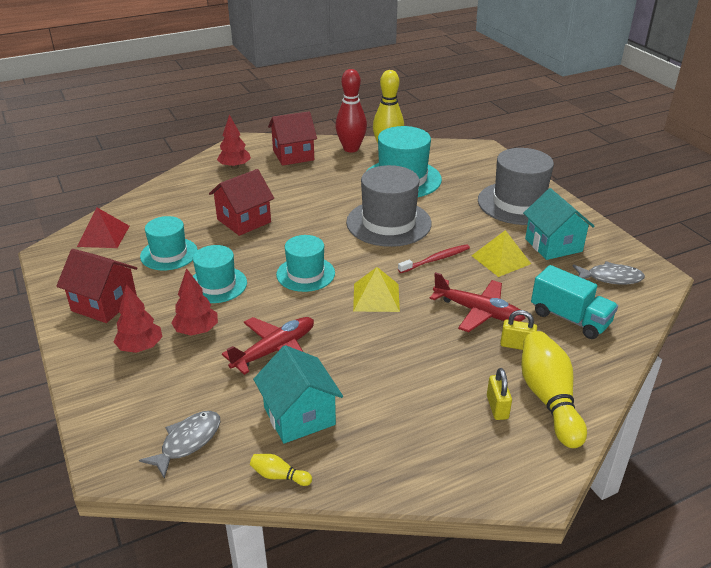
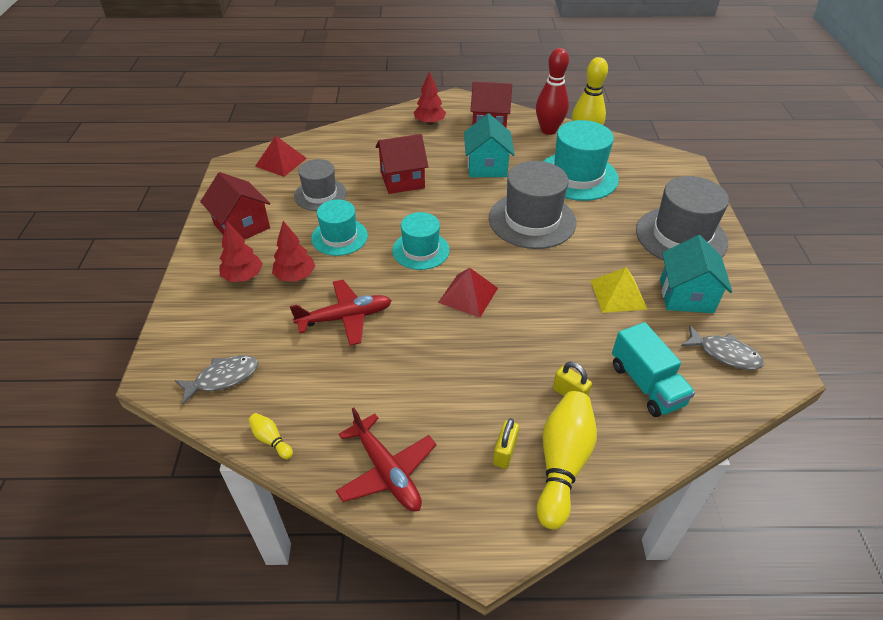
camera: 25 degrees right, 10 degrees up
turquoise hat [140,216,198,270] -> grey hat [294,159,347,211]
turquoise house [253,345,343,444] -> turquoise house moved to [464,114,515,177]
yellow pyramid [353,267,400,312] -> red pyramid [438,268,498,318]
red toothbrush [398,244,470,273] -> none
red plane [430,272,526,332] -> red plane moved to [336,408,436,511]

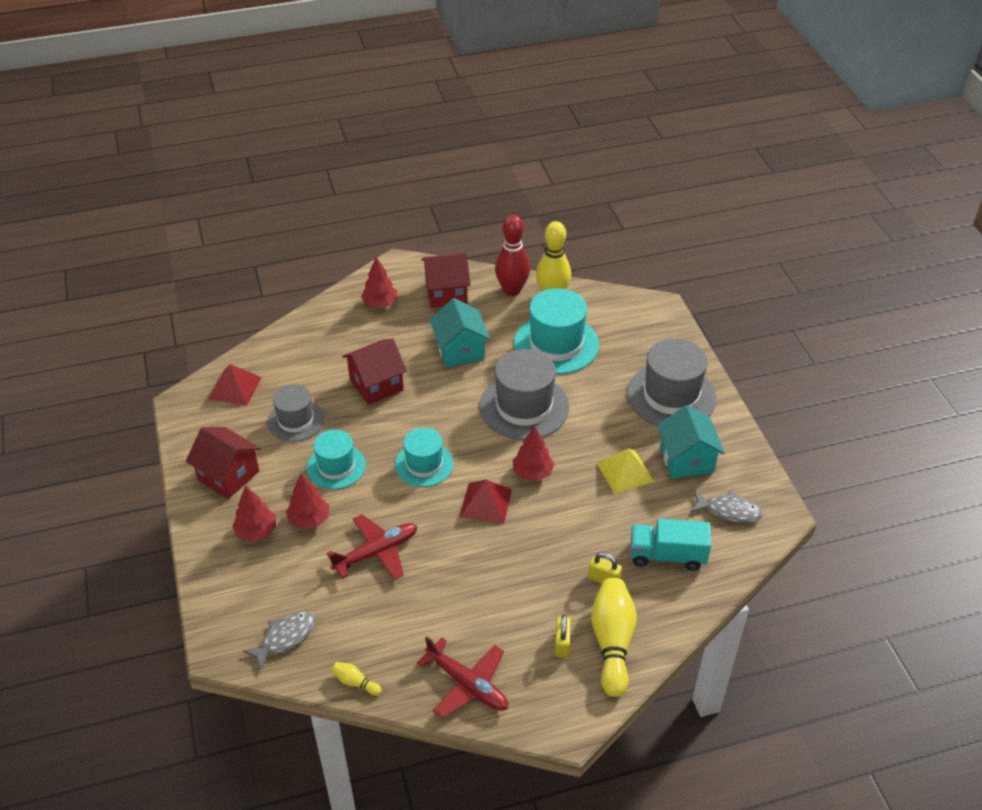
camera: 15 degrees left, 0 degrees up
turquoise truck [612,322,695,417] -> turquoise truck turned 135 degrees clockwise [630,519,711,571]
none -> red tree [513,426,554,481]

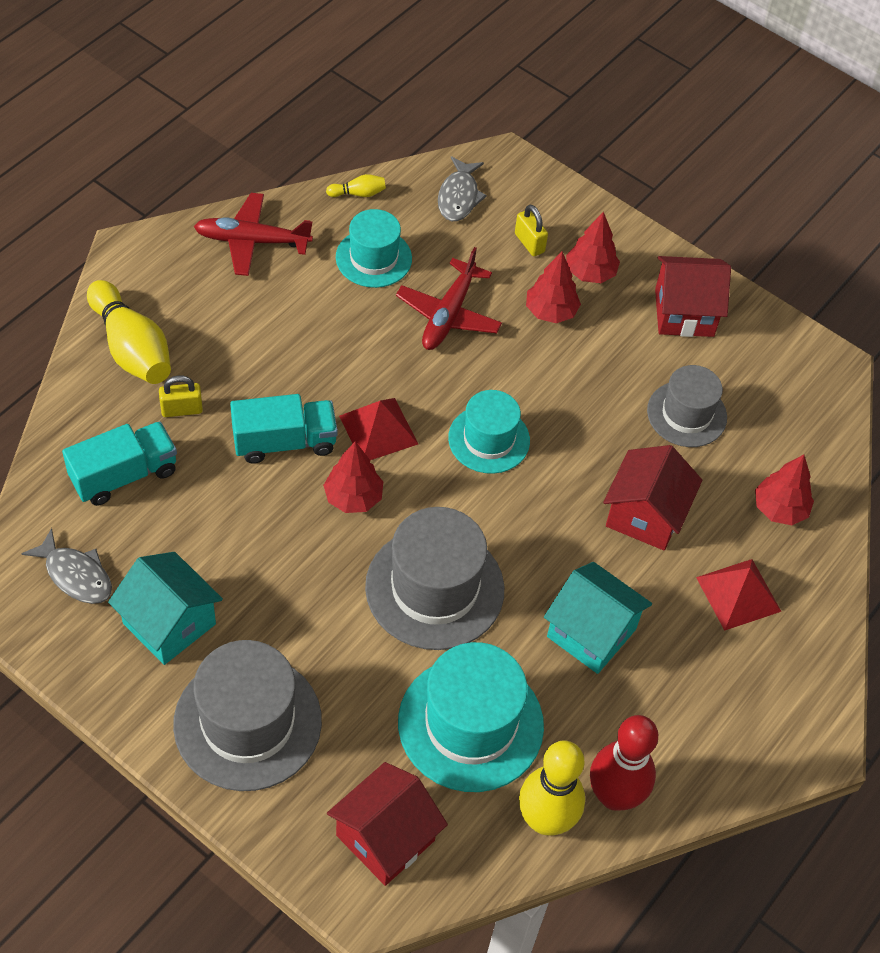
camera: 140 degrees right, 10 degrees up
red pyramid [208,364,262,406] -> red pyramid moved to [696,559,782,631]
turquoise hat [307,430,366,489] -> turquoise hat moved to [336,209,412,288]
red tree [361,257,397,308] -> red tree moved to [755,455,814,525]
red house [421,253,471,308] -> red house moved to [327,762,448,886]
yellow padlock [555,614,571,658] -> yellow padlock moved to [515,204,548,256]
yellow pyramid [596,448,654,494] -> none
grey fish [690,491,763,523] -> grey fish turned 120 degrees counterclockwise [21,528,112,604]
none -> turquoise truck [230,394,338,464]

